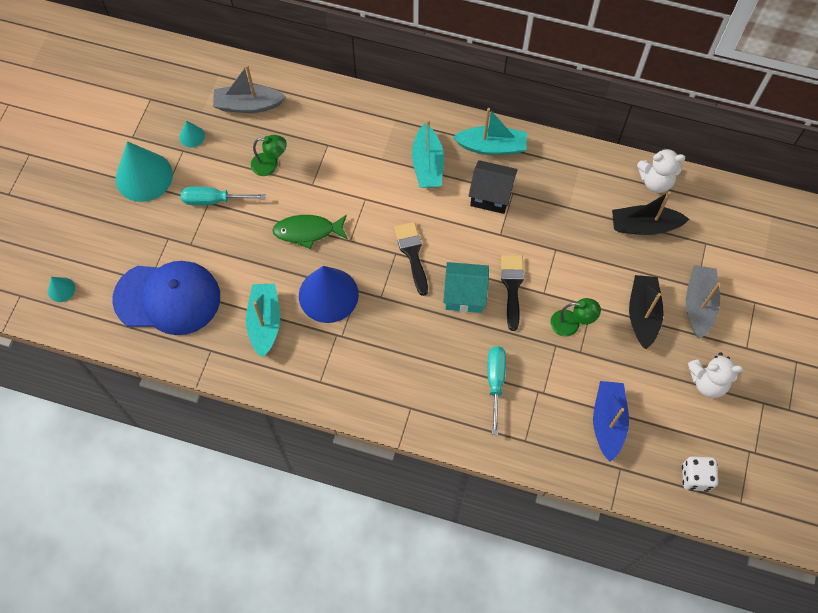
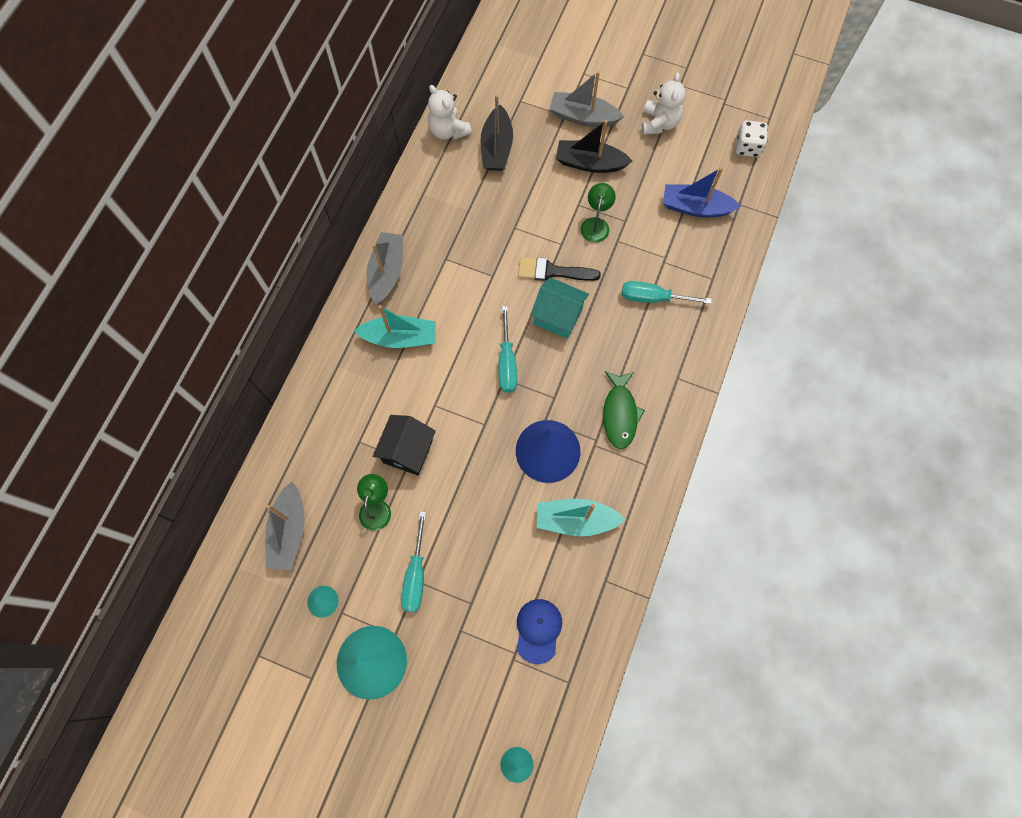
camera: 85 degrees left, 5 degrees up
blue cap [112,261,220,335] -> blue cap [517,599,562,664], size x0.51
green fish [272,214,348,249] -> green fish moved to [603,371,645,449]
black brush [394,222,428,296] -> turquoise screwdriver [498,306,517,393]
turquoise house [443,262,489,313] -> turquoise house turned 75 degrees counterclockwise [530,277,589,339]
turquoise boat [453,108,527,155] -> grey boat [367,232,403,304]
black house [468,160,518,214] -> black house moved to [373,415,436,475]
white teddy bear [637,147,685,193] -> white teddy bear turned 135 degrees clockwise [428,85,472,140]

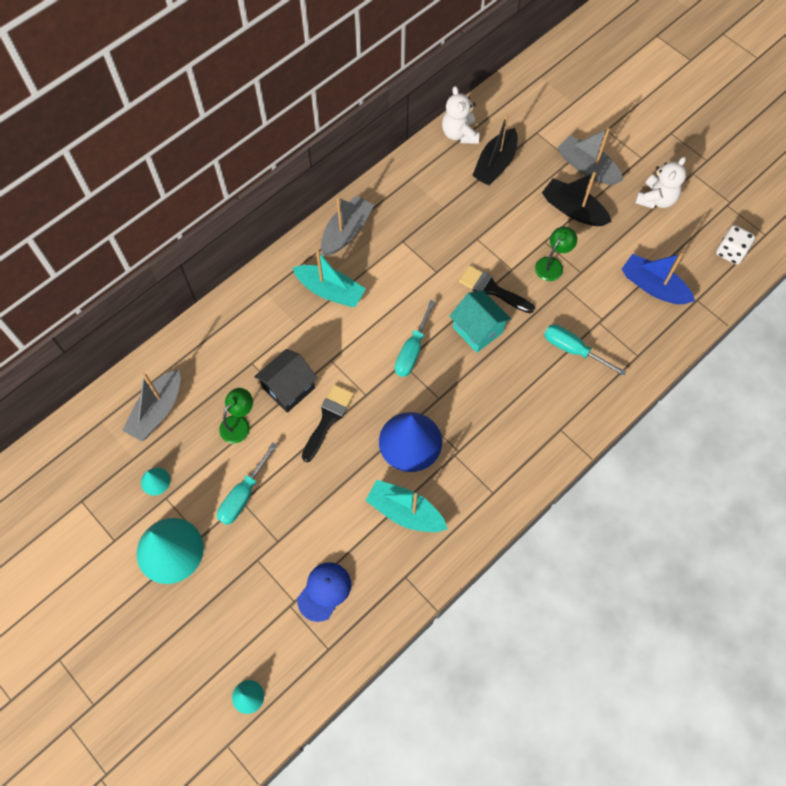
camera: 25 degrees right, 5 degrees down
green fish [603,371,645,449] -> none
none -> black brush [302,385,354,462]

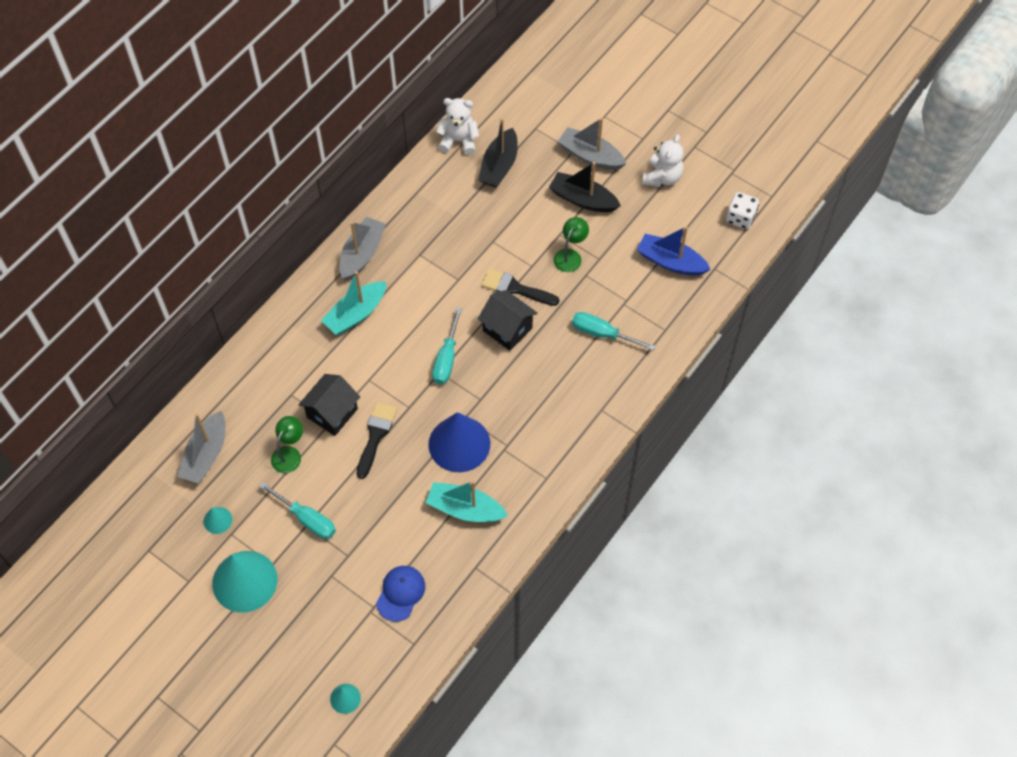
camera: 10 degrees left, 5 degrees down
turquoise screwdriver [217,442,277,525] -> turquoise screwdriver turned 75 degrees counterclockwise [259,482,336,539]
turquoise boat [292,250,366,307] -> turquoise boat turned 120 degrees clockwise [321,271,387,335]
white teddy bear [442,86,479,144] -> white teddy bear turned 120 degrees clockwise [436,98,479,155]
turquoise house [450,291,511,353] -> black house [478,290,537,351]

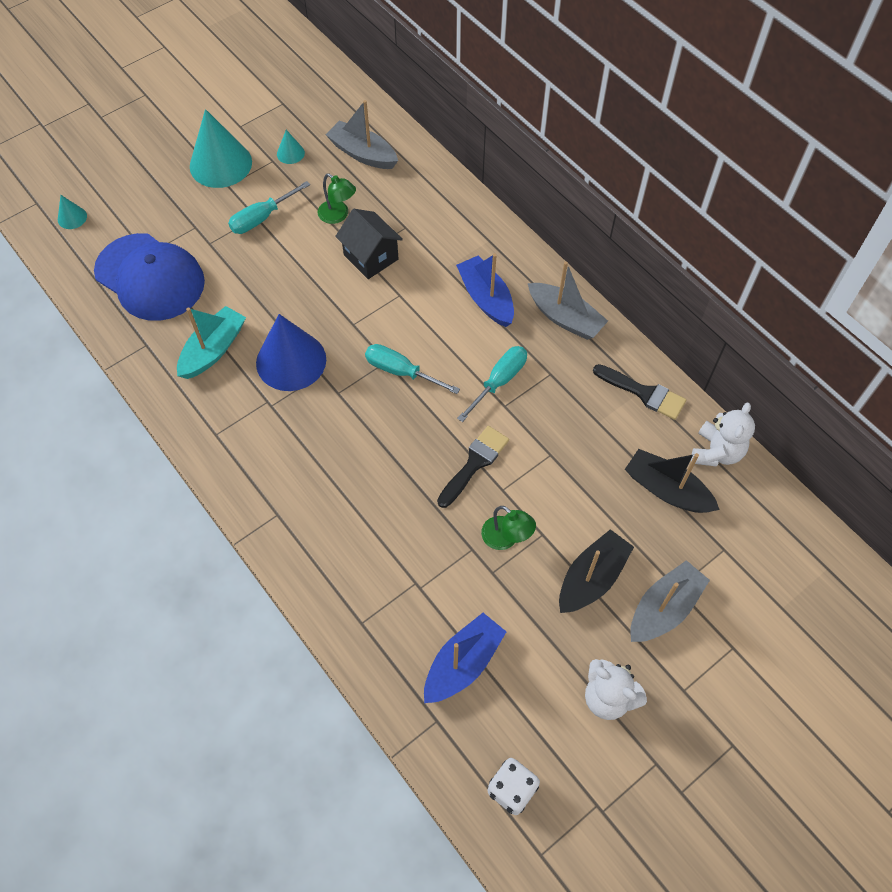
camera: 105 degrees right, 0 degrees up
turquoise boat [321,271,387,335] -> blue boat [456,254,514,327]
black brush [357,402,397,479] -> black brush moved to [593,364,686,420]
blue cap [376,566,425,622] -> blue cap [94,233,205,321], size x1.96
black house [478,290,537,351] -> none
turquoise screwdriver [572,312,655,350] -> turquoise screwdriver moved to [457,346,527,422]

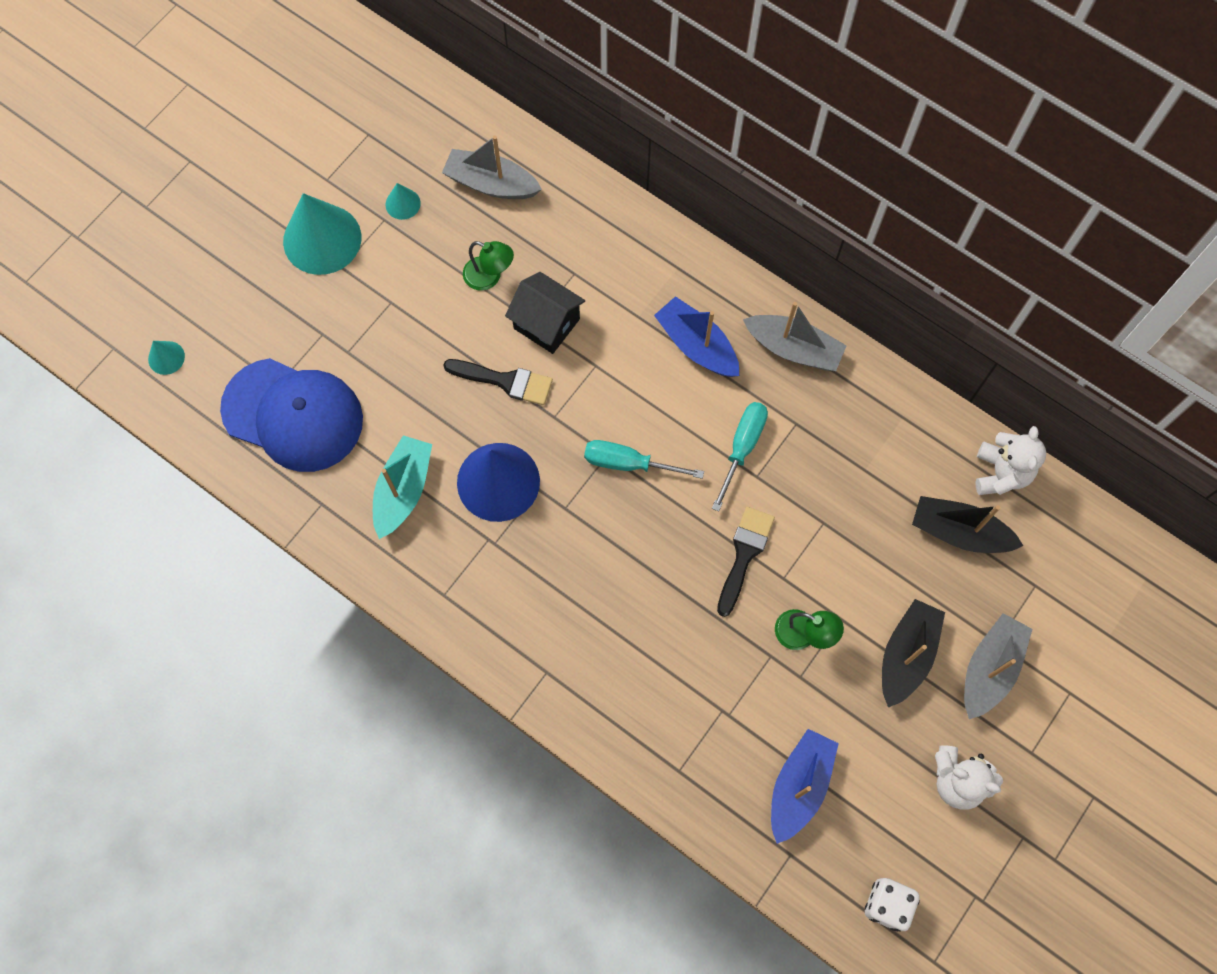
camera: 15 degrees left, 10 degrees up
turquoise screwdriver [228,181,310,234] -> none
black brush [593,364,686,420] -> black brush moved to [443,359,553,405]

